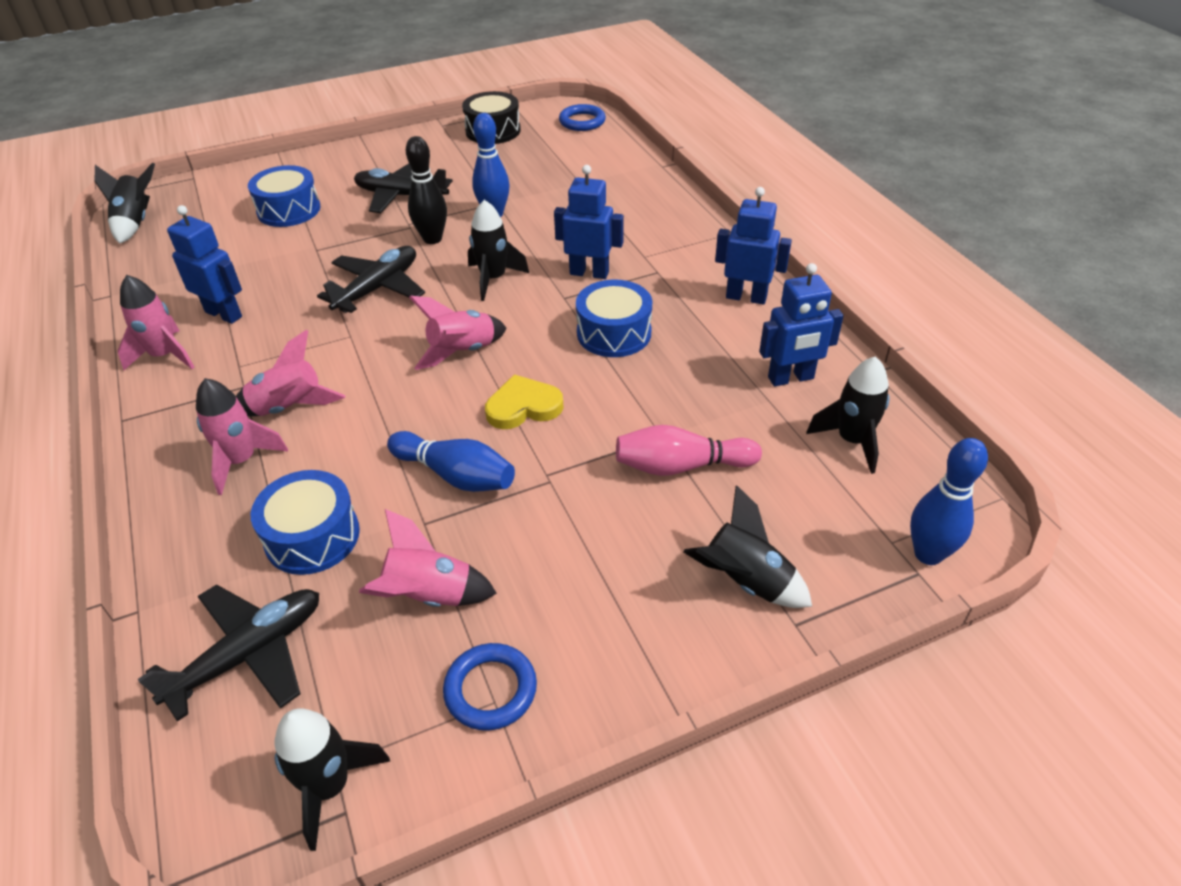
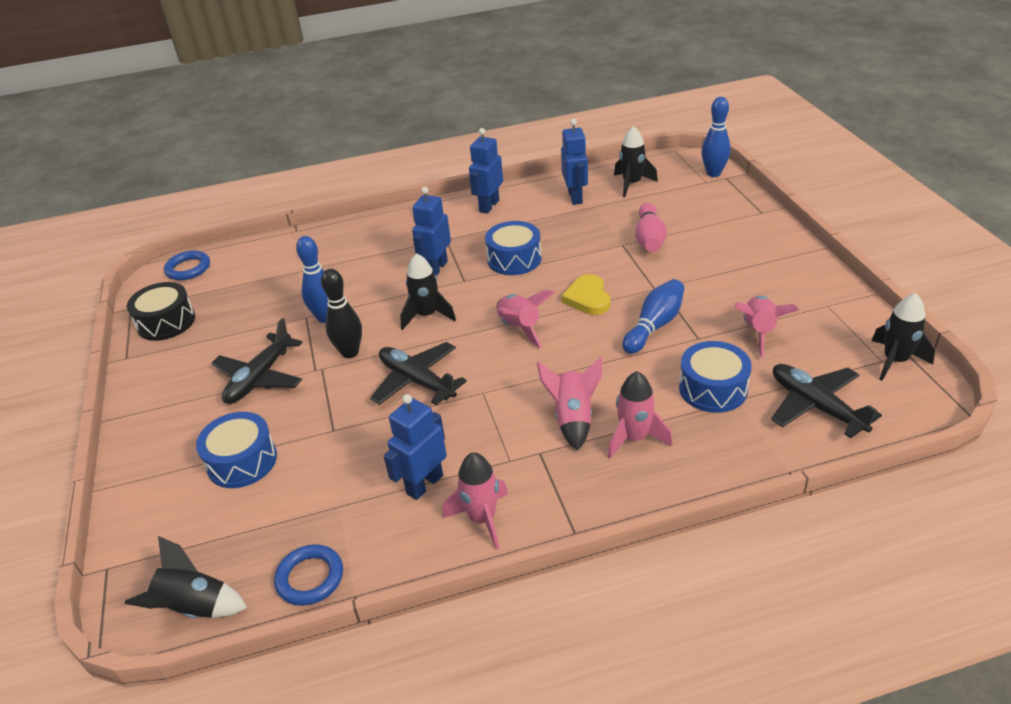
camera: 80 degrees left, 5 degrees down
blue ring [443,643,537,731] -> blue ring moved to [274,544,343,606]
black rocket [683,485,812,608] -> none

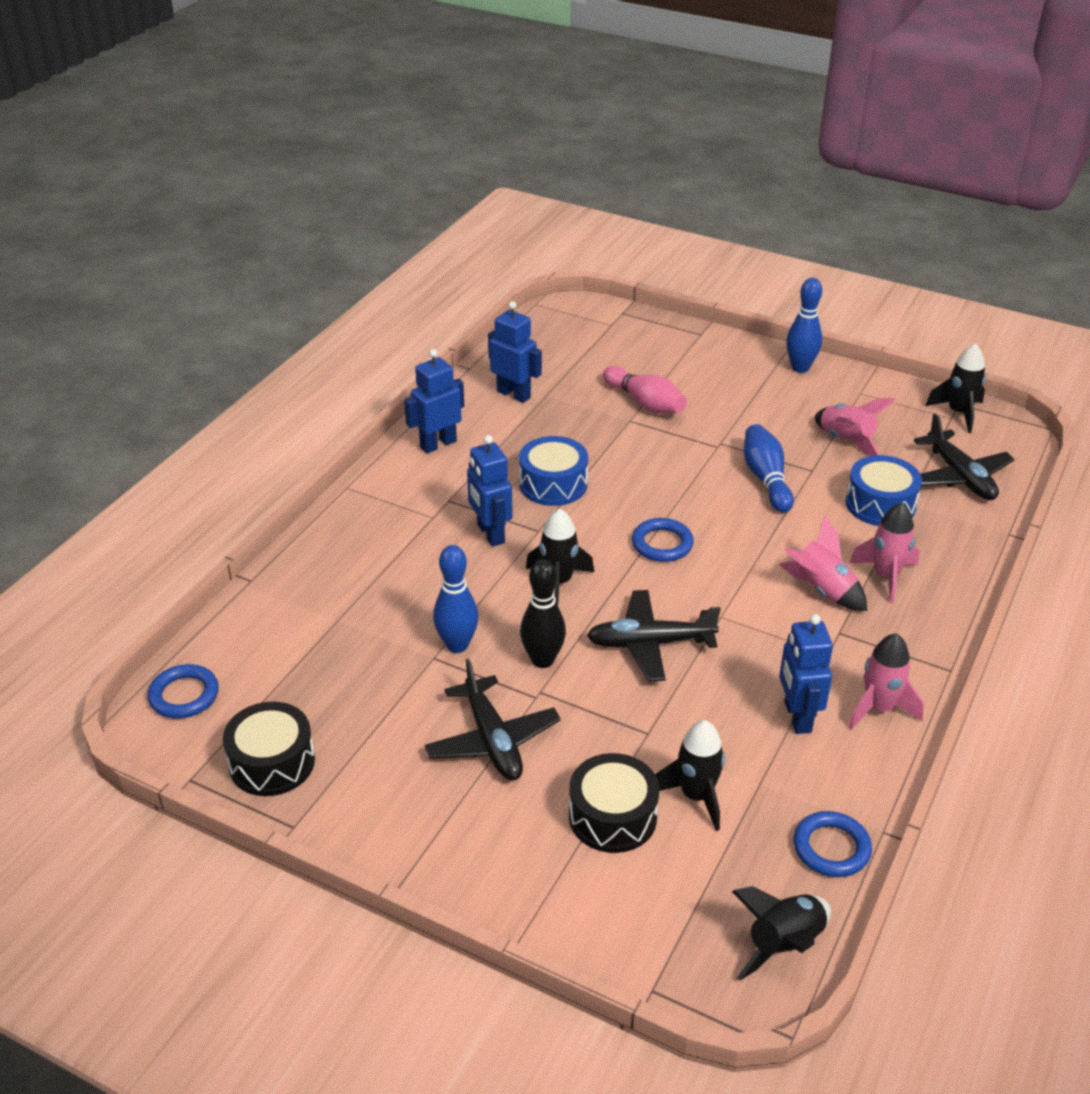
camera: 50 degrees left, 0 degrees up
blue drum [196,412,277,488] -> black drum [569,753,659,853]
blue robot [469,128,503,214] -> blue robot turned 75 degrees clockwise [404,349,464,454]
pink rocket [496,290,555,348] -> blue ring [632,518,694,562]
yellow heart [562,274,610,315] -> none
black rocket [614,126,658,197] -> black rocket moved to [655,720,725,831]
blue bowling pin [701,97,731,177] -> blue bowling pin moved to [786,278,822,373]
black plane [771,364,882,438] -> black plane turned 120 degrees counterclockwise [914,413,1015,500]

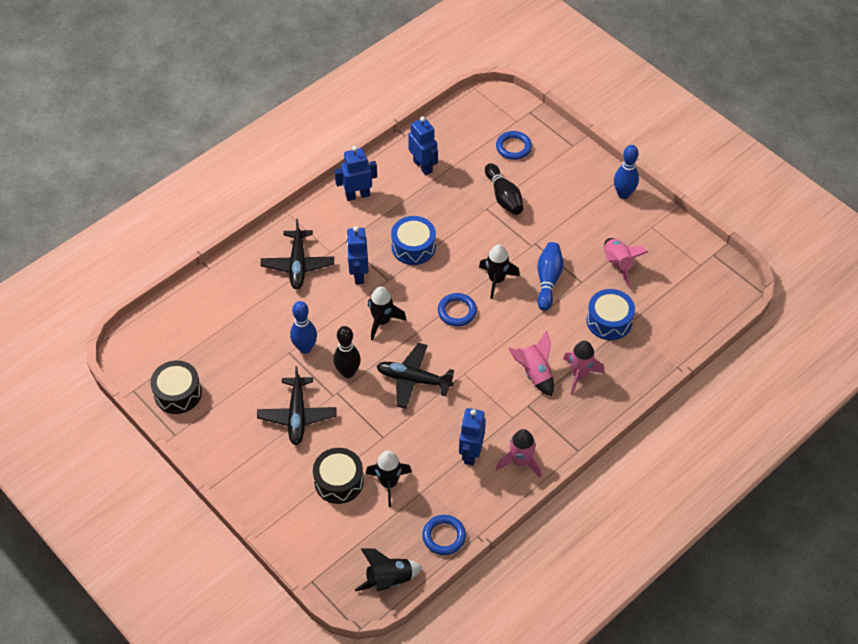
camera: 20 degrees right, 15 degrees up
blue ring [148,664,219,719] -> blue ring moved to [496,131,532,160]
pink bowling pin [603,366,687,413] -> black bowling pin [485,163,523,215]
black plane [914,413,1015,500] -> black plane moved to [260,219,334,289]
black rocket [925,343,986,433] -> black rocket moved to [479,245,520,299]

